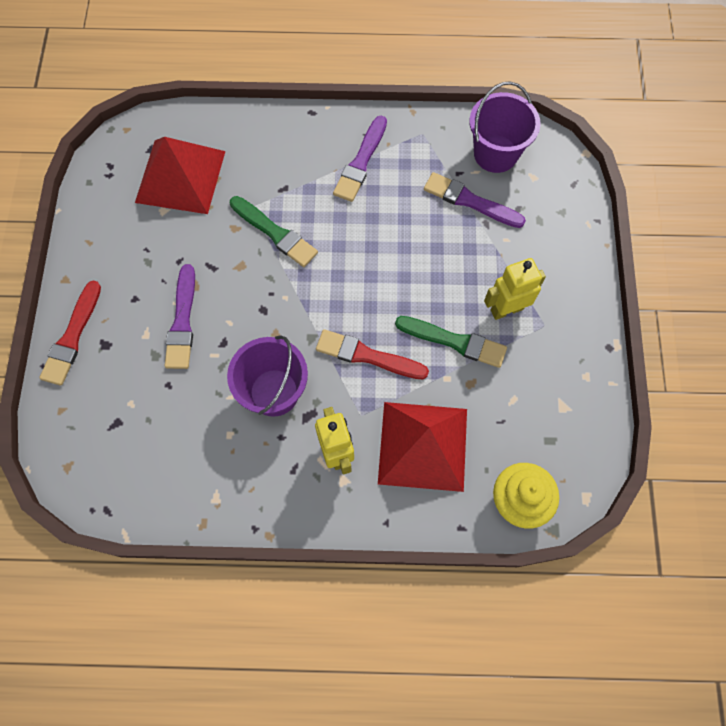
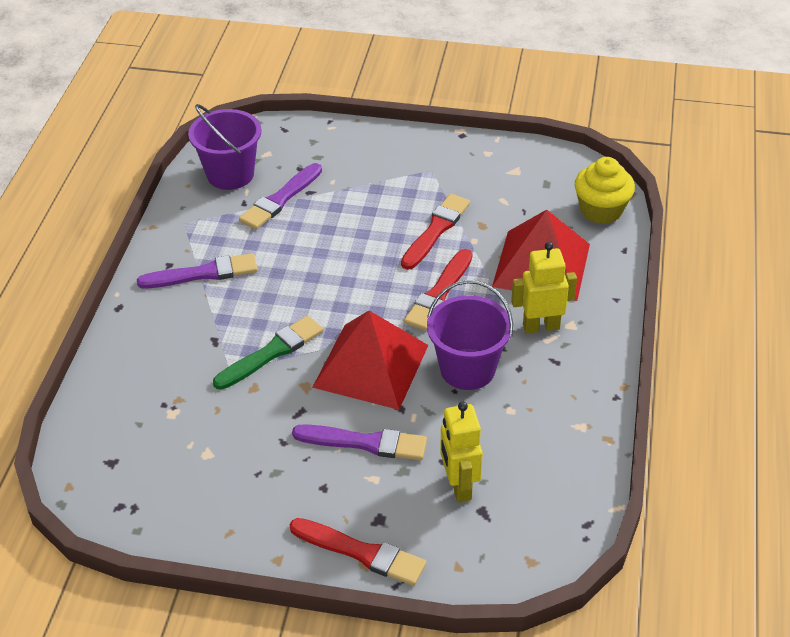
camera: 80 degrees left, 25 degrees down
red pyramid [135,137,225,214] -> red pyramid moved to [312,311,428,410]
purple brush [333,116,387,202] -> purple brush turned 45 degrees counterclockwise [137,253,258,288]
green brush [395,316,507,368] -> red brush [401,194,470,270]
yellow robot [484,258,546,320] -> yellow robot moved to [440,401,483,502]

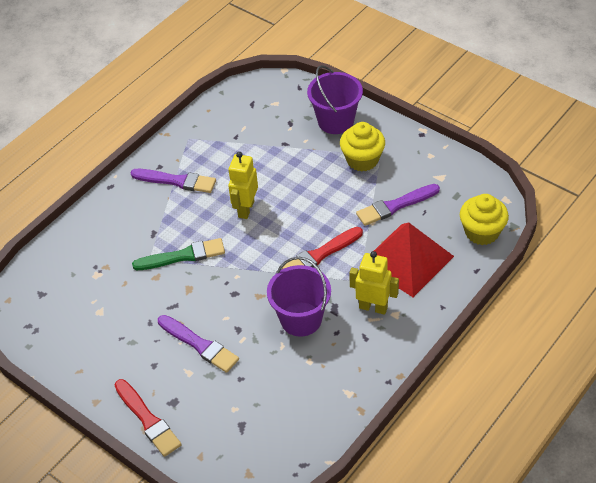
camera: 30 degrees right, 5 degrees up
purple bucket [188,104,262,190] -> purple bucket moved to [307,65,363,134]
purple brush [239,163,322,230] -> purple brush moved to [356,184,440,226]
red pyramid [312,311,428,410] -> none
red brush [401,194,470,270] -> none
yellow robot [440,401,483,502] -> yellow robot moved to [228,152,258,219]
none -> yellow cupcake [340,122,385,171]

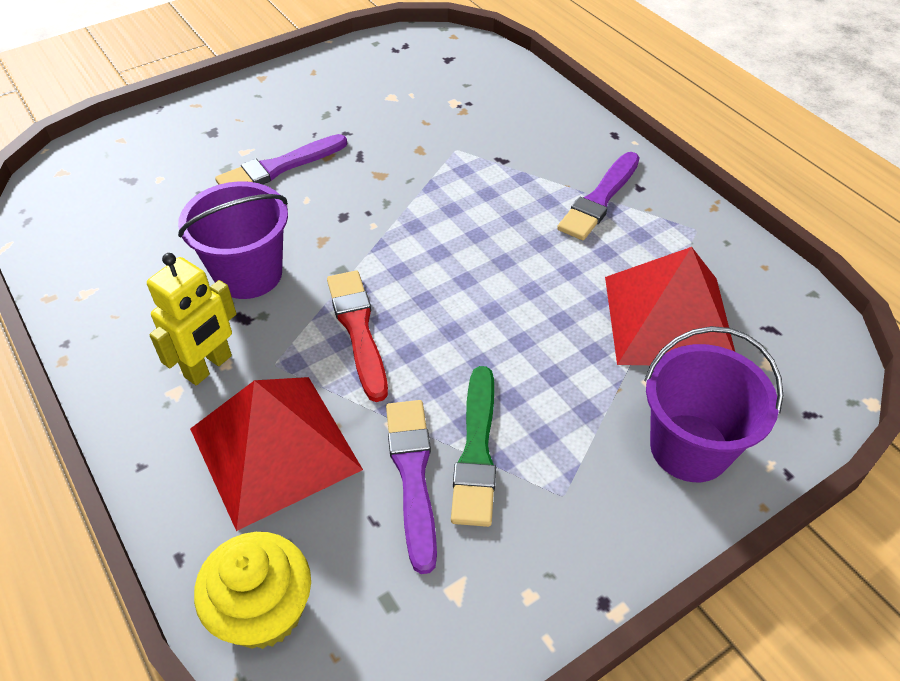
camera: 105 degrees right, 0 degrees up
red brush [115,379,182,457] -> none
green brush [132,238,225,270] -> green brush moved to [451,366,496,527]
yellow robot [228,152,258,219] -> none
yellow cupcake [340,122,385,171] -> none
none -> red pyramid [605,247,735,365]

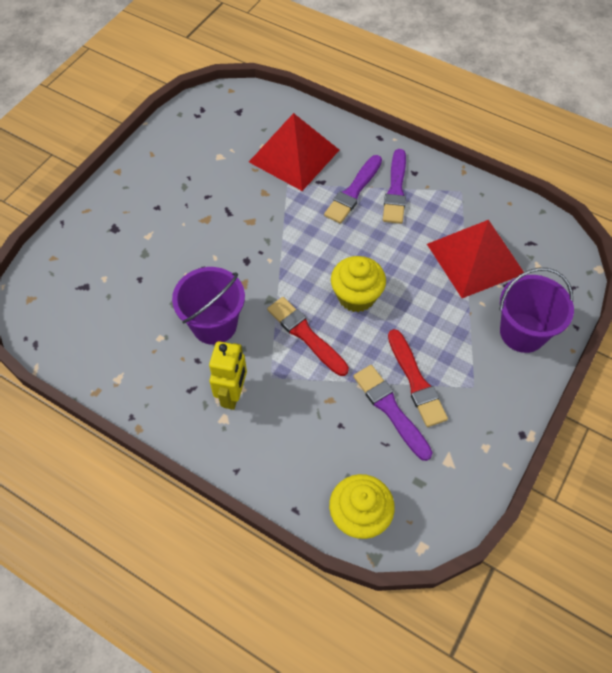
camera: 25 degrees left, 10 degrees up
red pyramid [190,377,363,531] -> red pyramid moved to [249,113,339,191]
purple brush [215,134,347,185] -> purple brush moved to [324,155,382,224]
green brush [451,366,496,527] -> red brush [388,329,448,427]
none -> yellow cupcake [331,256,386,312]

